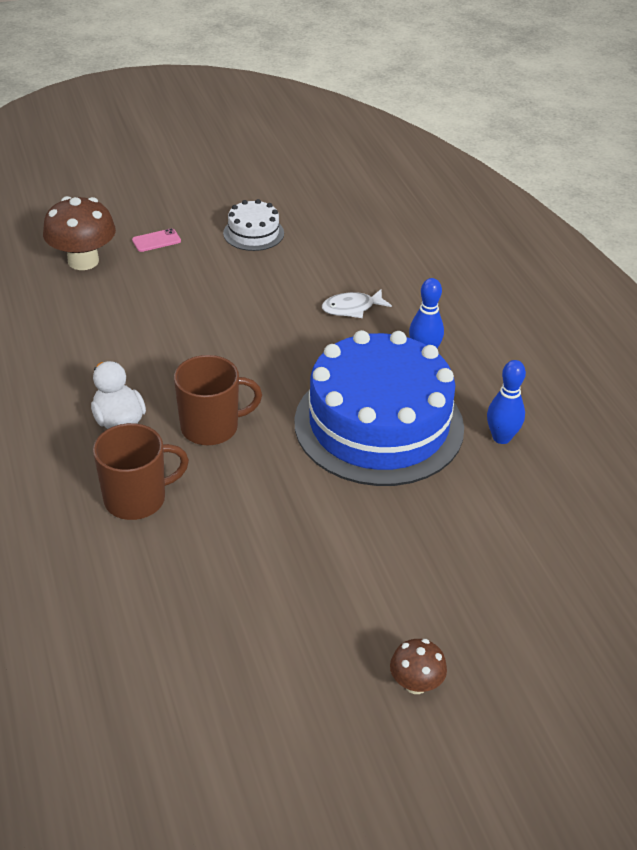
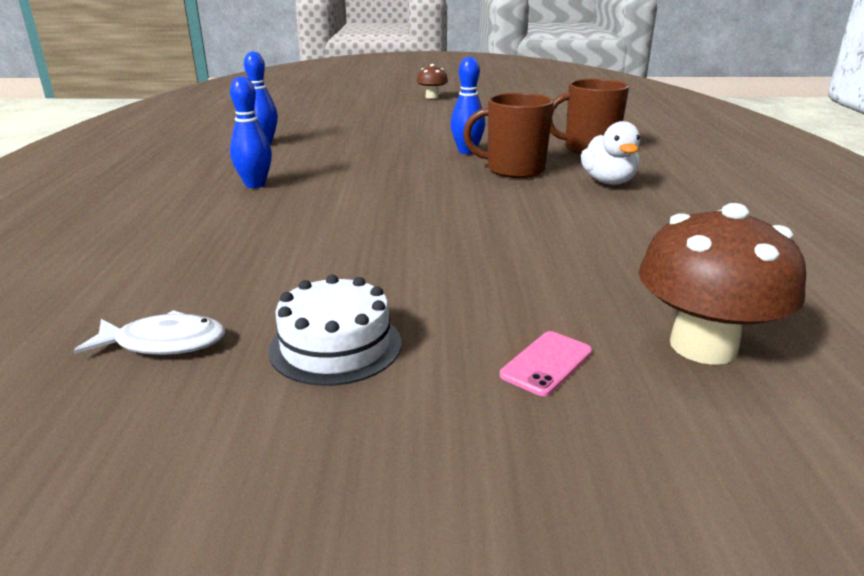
camera: 160 degrees left, 15 degrees down
pink phone [132,228,181,252] -> pink phone turned 45 degrees counterclockwise [500,331,592,396]
blue cake [294,330,464,486] -> none
white fish [322,289,392,318] -> white fish moved to [74,310,225,355]
none -> blue bowling pin [451,57,485,154]

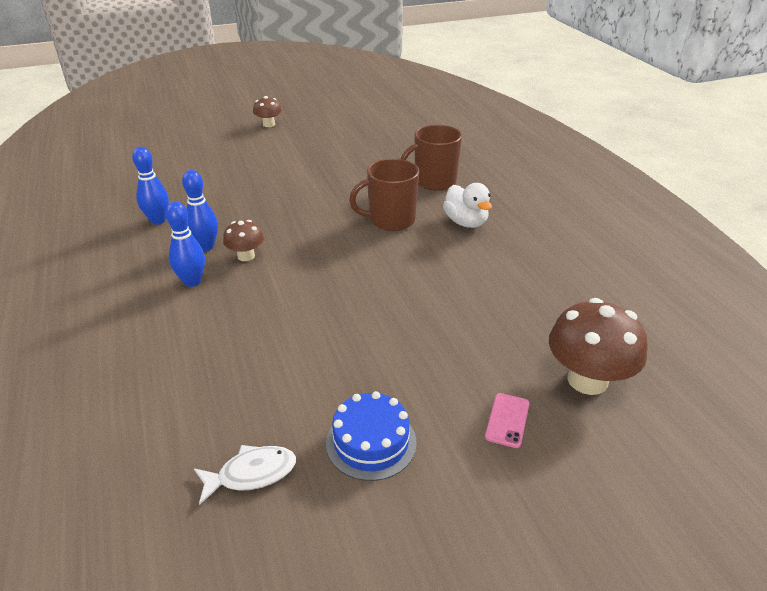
camera: 20 degrees left, 10 degrees up
white cake [269,275,401,386] -> blue cake [326,391,417,481]
blue bowling pin [451,57,485,154] -> blue bowling pin moved to [182,170,218,251]
none -> brown mushroom [223,220,264,261]

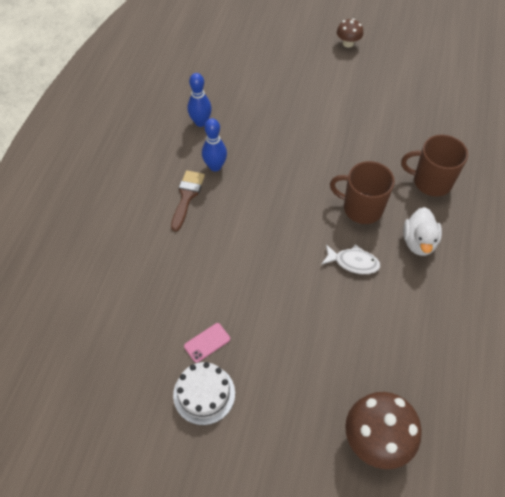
camera: 35 degrees right, 20 degrees up
blue bowling pin [165,202,205,287] -> brown brush [171,170,205,231]
white fish [194,445,296,505] -> white fish moved to [321,244,380,274]
brown mushroom [223,220,264,261] -> none
blue cake [326,391,417,481] -> white cake [173,362,235,425]
pink phone [485,393,530,448] -> pink phone moved to [184,323,230,363]

